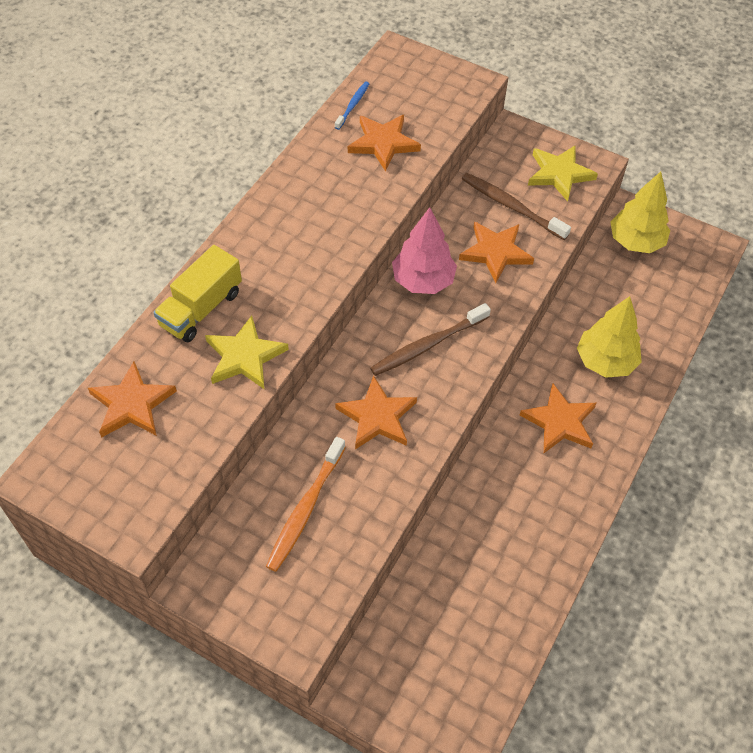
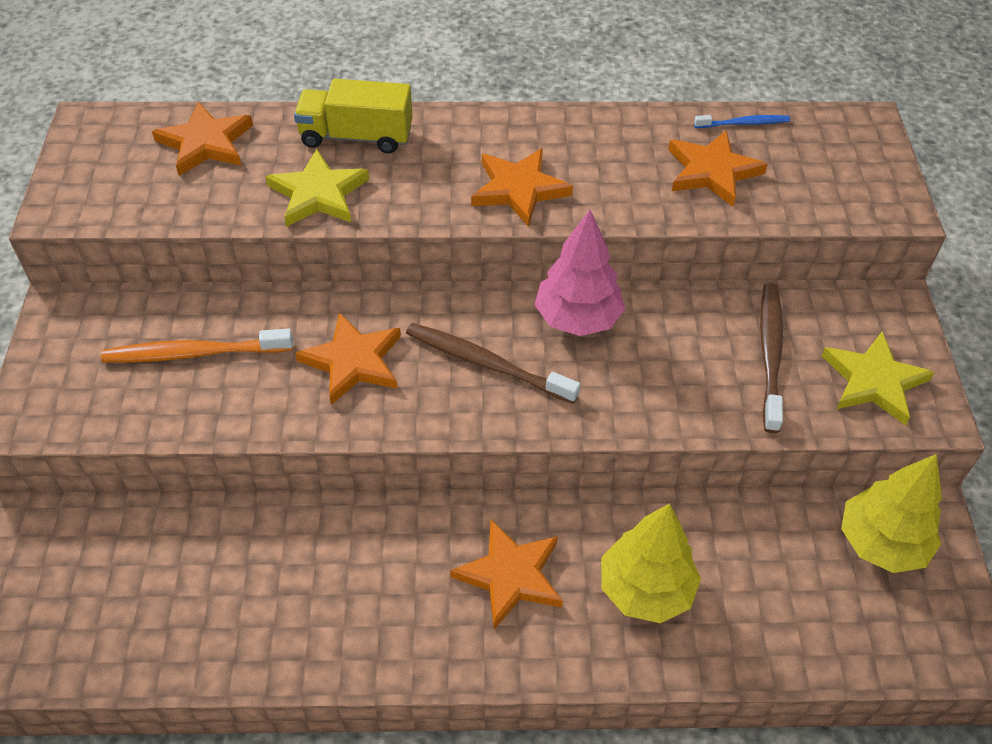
camera: 60 degrees right, 5 degrees down
orange star [459,222,534,283] -> orange star moved to [471,148,573,227]

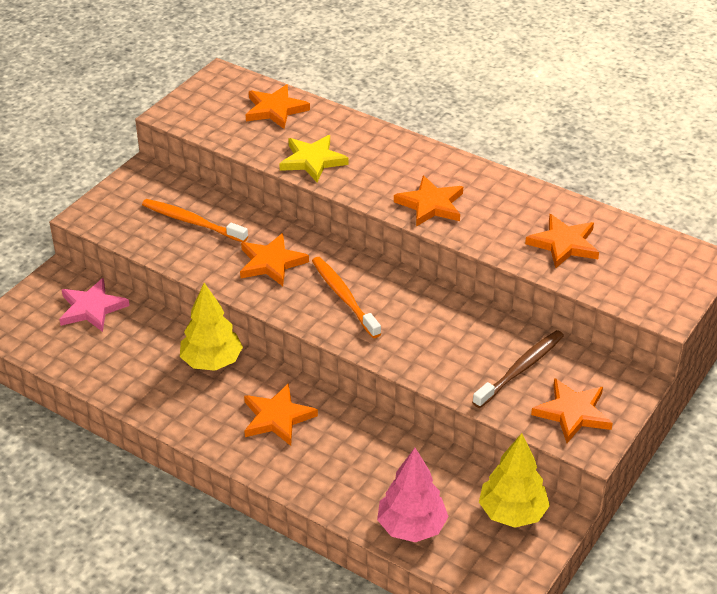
camera: 35 degrees right, 10 degrees down
yellow truck [294,79,413,154] -> none
brown toothbrush [406,323,580,404] -> orange toothbrush [312,257,381,338]
pink tree [535,209,625,336] -> pink tree moved to [377,448,449,542]
yellow tree [601,503,701,623] -> yellow tree moved to [180,283,243,371]
blue toothbrush [694,115,790,128] -> none
yellow star [822,332,935,426] -> orange star [531,378,613,443]
none -> pink star [59,278,130,332]

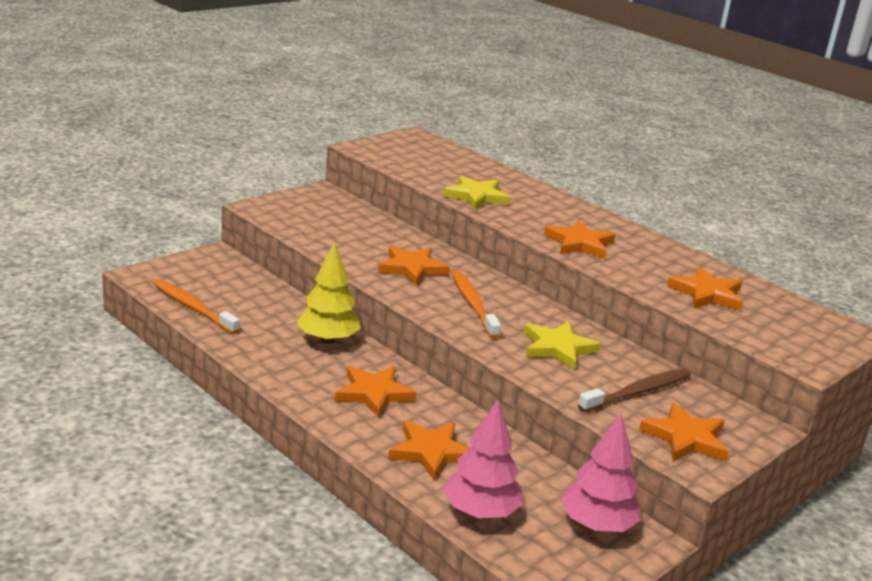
camera: 10 degrees right, 15 degrees down
pink star [59,278,130,332] -> none
orange toothbrush [142,199,248,242] -> orange toothbrush moved to [153,279,240,334]
orange star [246,84,310,129] -> orange star moved to [388,420,469,480]
yellow tree [479,433,550,528] -> pink tree [561,413,641,532]
none -> yellow star [524,321,601,370]

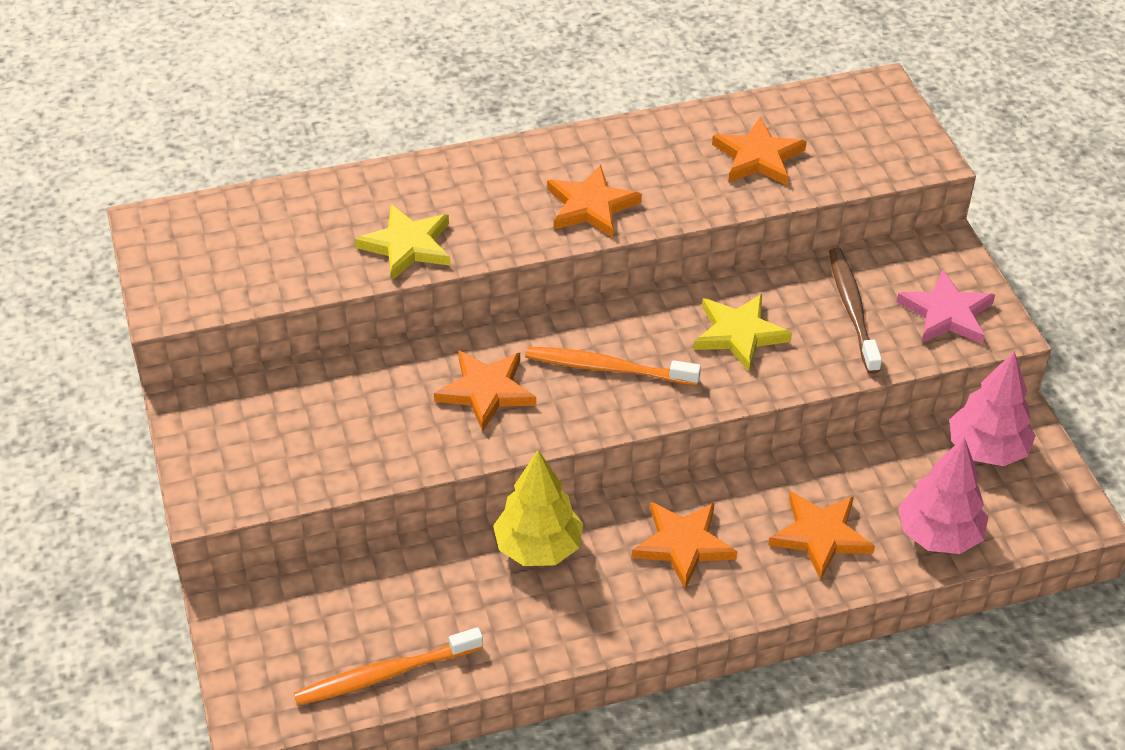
camera: 60 degrees left, 20 degrees up
orange star [639,402,729,461] -> pink star [897,270,995,344]

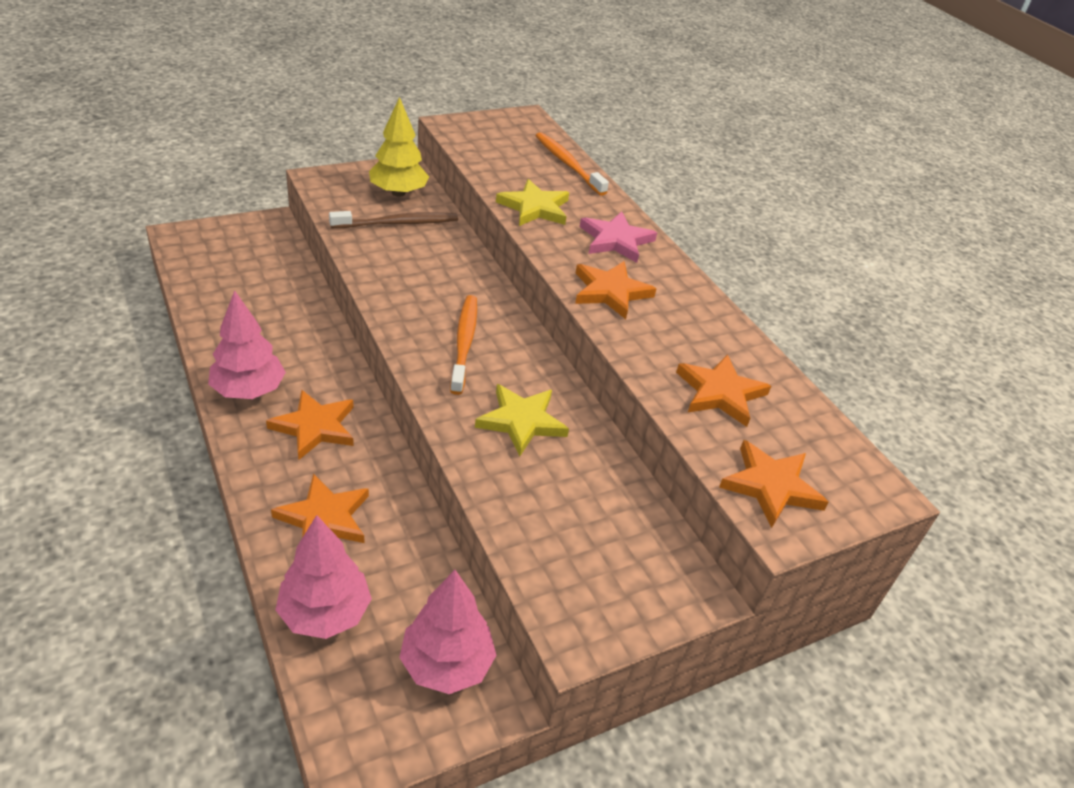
camera: 75 degrees right, 5 degrees down
orange toothbrush [294,627,483,705] -> orange toothbrush moved to [536,132,609,196]
orange star [434,350,536,432] -> orange star moved to [719,440,828,528]
yellow tree [493,450,583,566] -> yellow tree moved to [369,97,429,197]
brown toothbrush [829,248,882,374] -> brown toothbrush moved to [329,211,458,228]
pink star [897,270,995,344] -> pink star moved to [580,211,657,263]
none -> pink tree [208,290,286,399]

